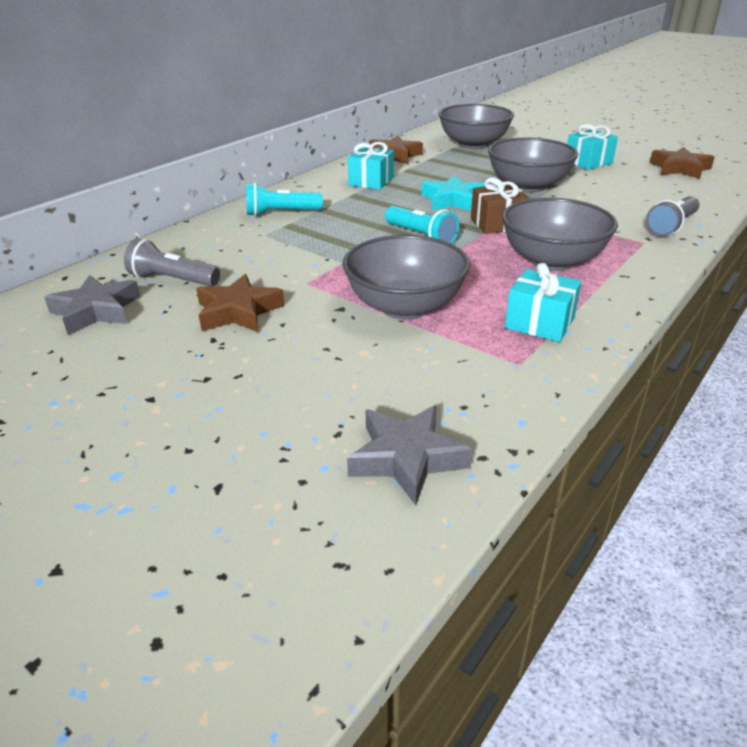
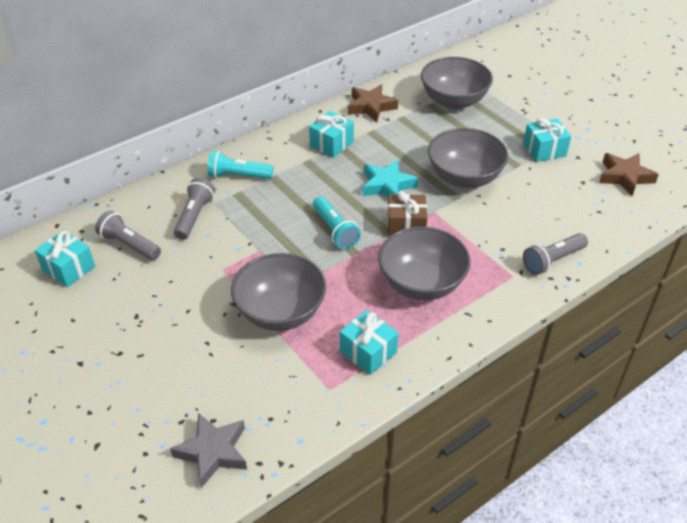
camera: 15 degrees right, 10 degrees up
grey star [44,275,140,335] -> turquoise gift [35,230,95,287]
brown star [196,274,285,332] -> none
none -> grey flashlight [174,178,215,240]

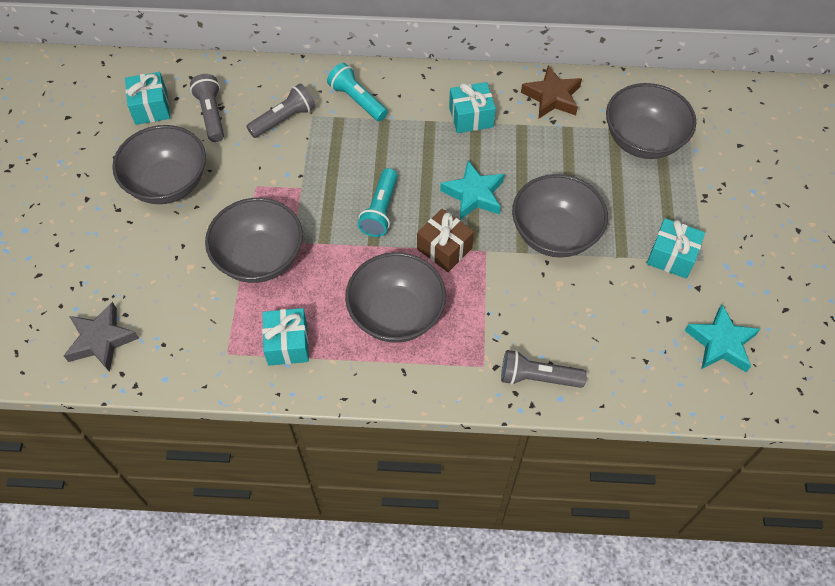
camera: 40 degrees right, 15 degrees up
brown star [599,153,659,196] -> turquoise star [685,304,760,372]
none -> grey bowl [112,125,206,204]

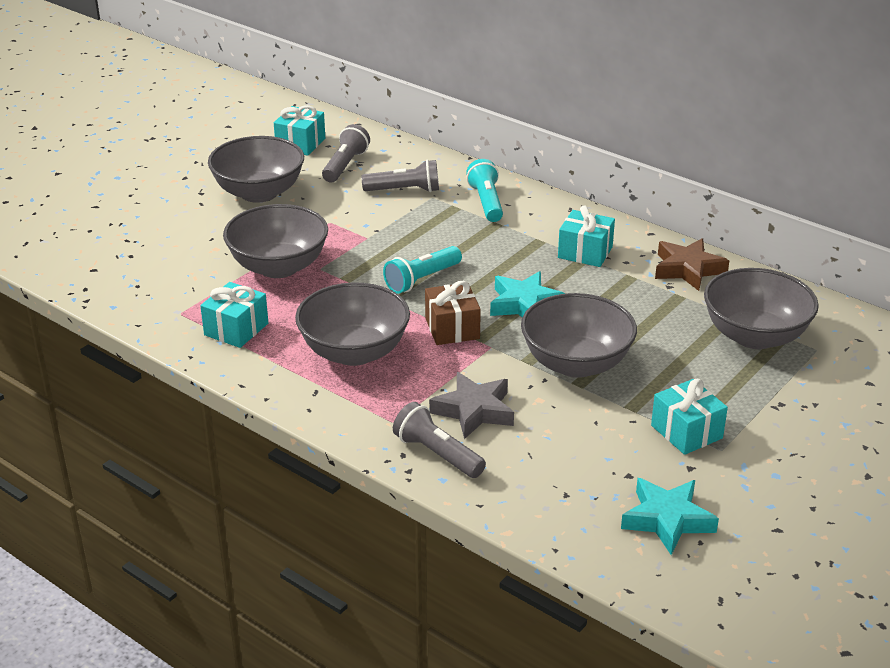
camera: 35 degrees right, 25 degrees down
grey star [64,302,139,372] -> grey star moved to [429,372,514,439]

